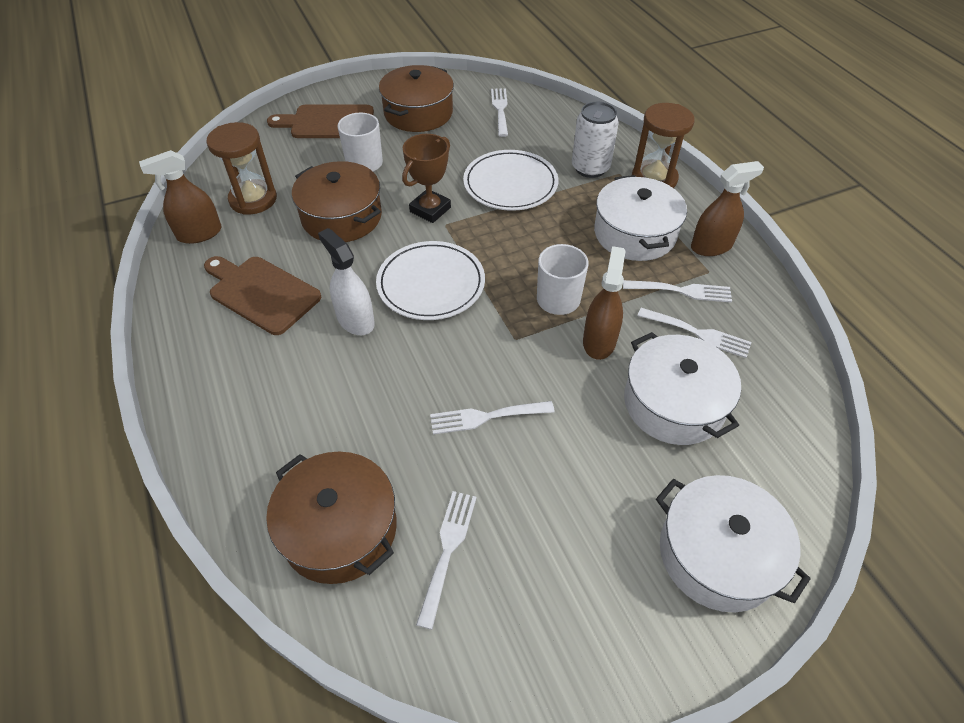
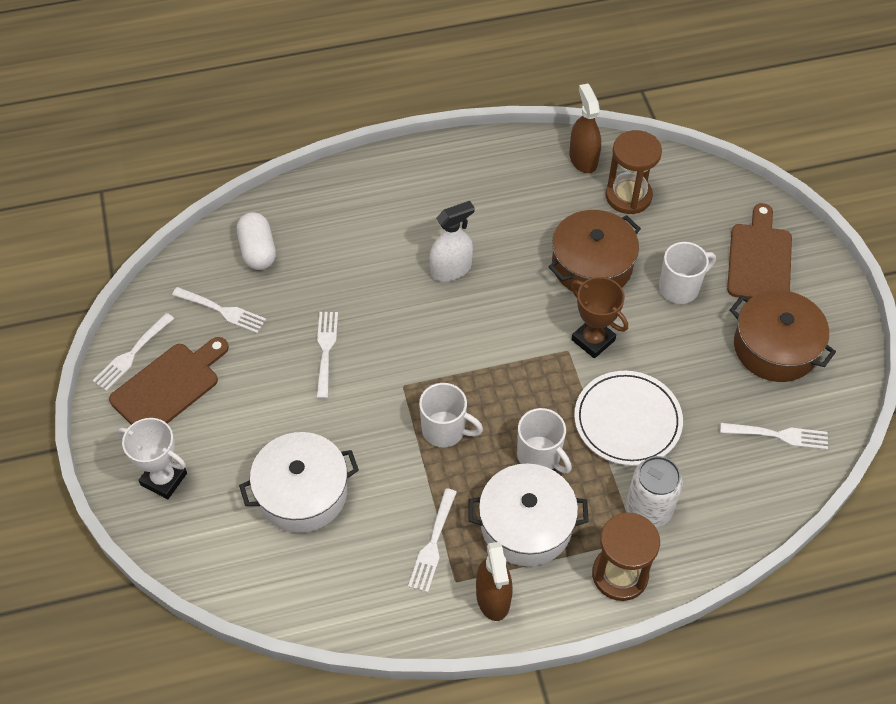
camera: 100 degrees right, 5 degrees up
brown cutting board [204,256,321,335] -> brown cutting board moved to [109,337,229,425]
brown pot [266,452,397,584] -> white capsule [237,212,276,270]
white plate [376,241,485,320] -> none
brown spray bottle [583,246,626,360] -> none
white fork [637,308,752,358] -> white fork moved to [93,313,174,391]
white pot [656,475,811,613] -> white trophy [117,418,187,499]
none -> white mug [517,408,572,473]

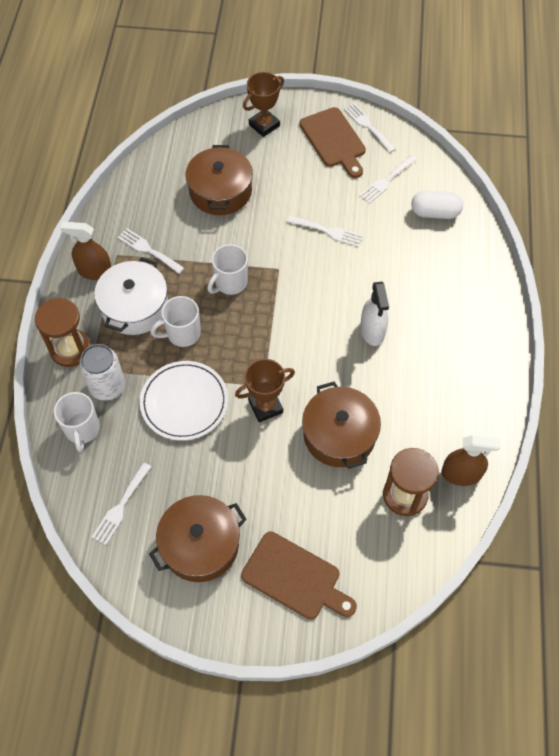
camera: 110 degrees right, 5 degrees up
white trophy [117,418,187,499] -> brown trophy [243,72,284,137]
white pot [239,432,359,533] -> brown pot [185,145,253,215]
white mug [659,242,716,304] -> white mug moved to [54,392,100,452]

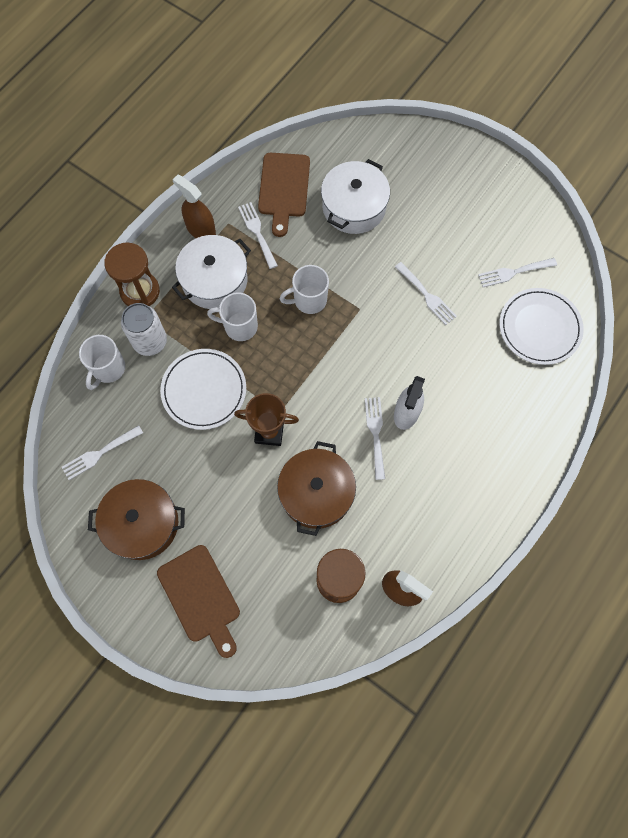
camera: 30 degrees right, 10 degrees up
brown pot [185,145,253,215] -> white pot [321,159,390,234]
brown trophy [243,72,284,137] -> none
brown cutting board [300,107,366,178] -> brown cutting board moved to [258,153,310,237]
white fork [344,103,396,153] -> white fork moved to [365,397,385,480]
white capsule [411,190,463,219] -> white plate [499,288,584,365]

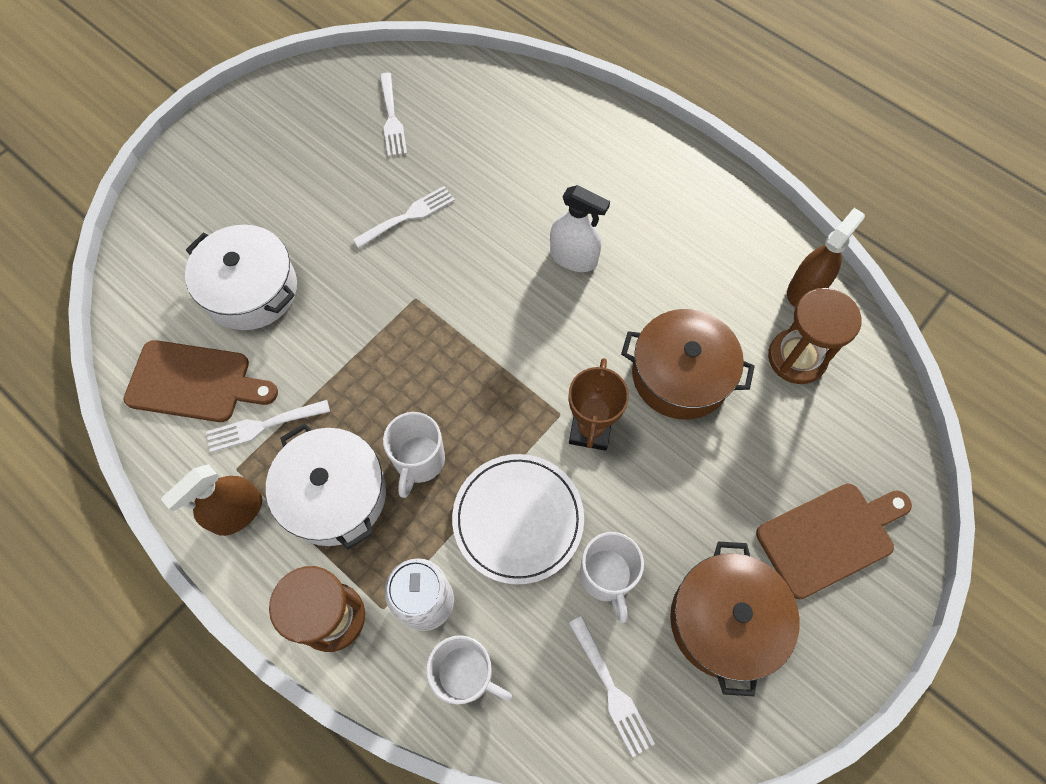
camera: 85 degrees left, 5 degrees down
white mug [280,265,329,314] -> white mug moved to [580,532,644,623]
white fork [365,397,385,480] -> none
white plate [499,288,584,365] -> none

